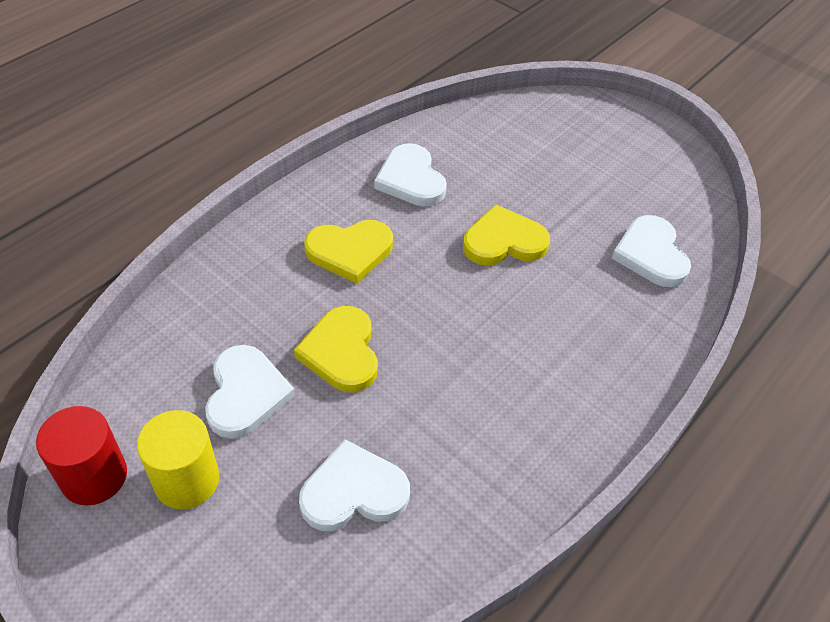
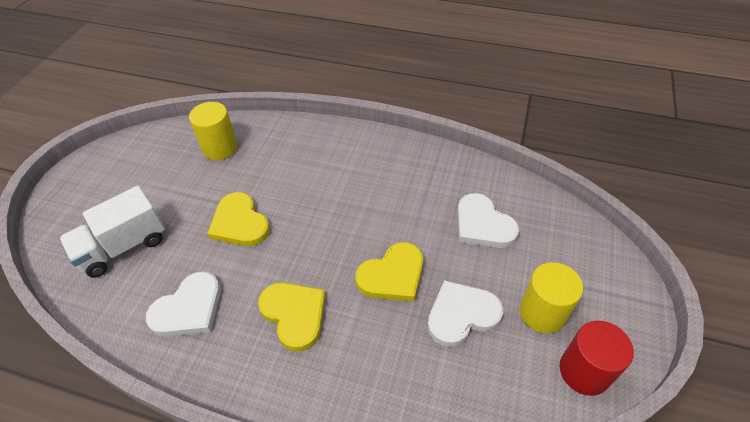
camera: 110 degrees left, 0 degrees up
white heart [612,215,691,287] -> yellow cylinder [189,102,238,160]
none -> white truck [59,186,165,278]

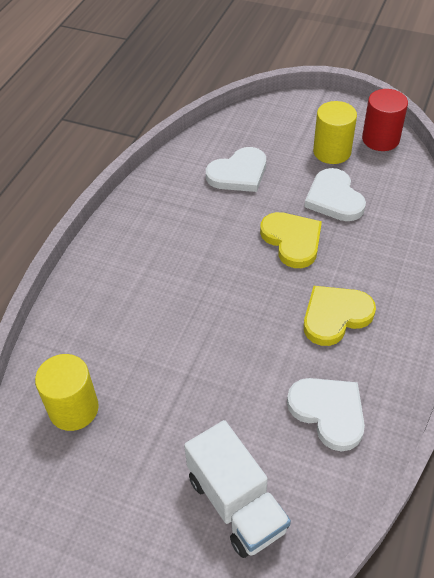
camera: 85 degrees left, 0 degrees up
yellow heart [207,192,270,246] -> none

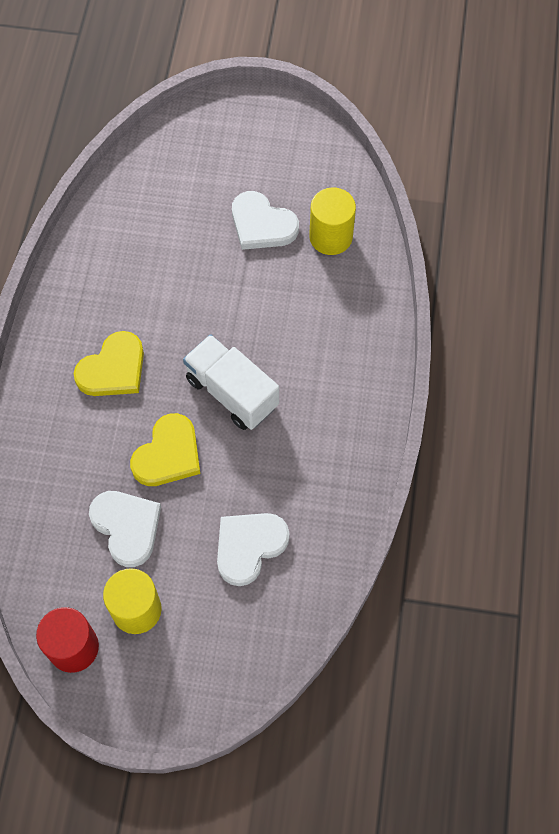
camera: 165 degrees right, 15 degrees up
white truck [184,420,291,558] -> white truck moved to [183,334,279,430]
yellow heart [260,212,322,268] -> yellow heart turned 105 degrees counterclockwise [130,413,200,486]
white heart [287,378,365,452] -> white heart moved to [232,191,299,250]

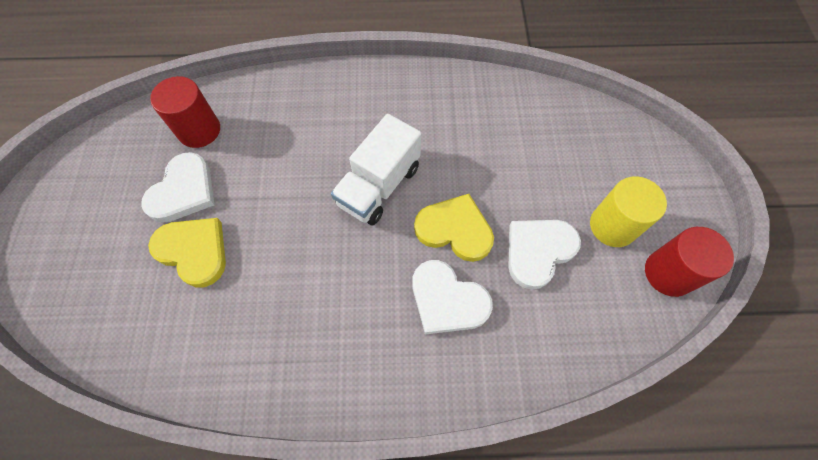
camera: 100 degrees left, 0 degrees up
yellow heart [73,331,144,396] -> yellow heart moved to [148,218,226,287]
white heart [217,513,290,586] -> white heart moved to [412,260,493,335]
yellow cylinder [309,187,356,255] -> red cylinder [150,76,220,148]

